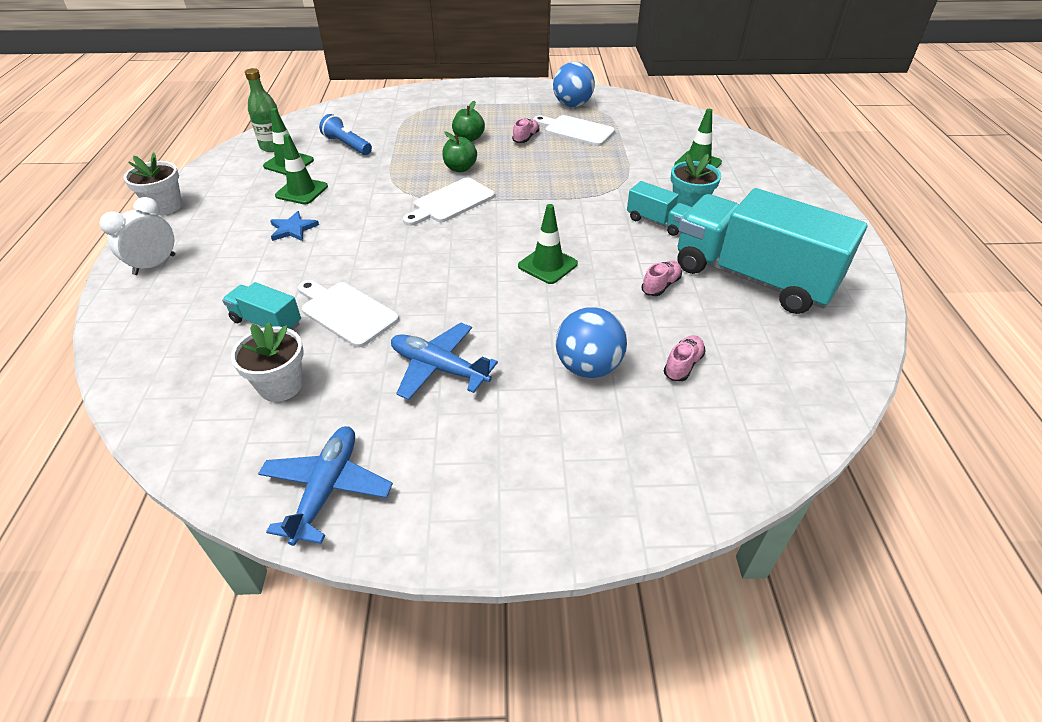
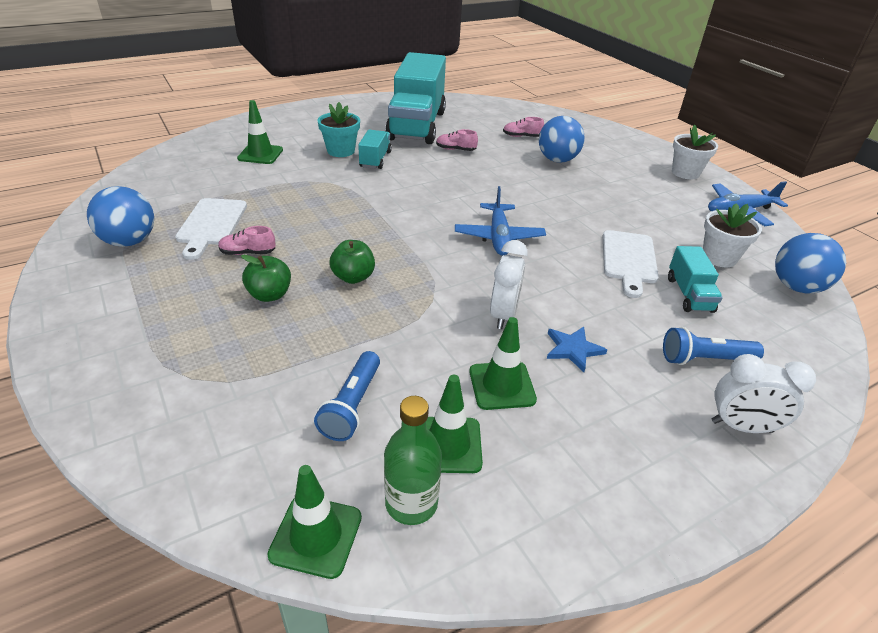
camera: 120 degrees left, 5 degrees down
white flower pot [124,152,182,215] -> white flower pot moved to [672,124,718,179]
blue plane [391,322,498,400] -> blue plane moved to [455,186,546,256]
white cutting board [403,178,495,226] -> none
green traffic cone [518,204,578,284] -> green traffic cone moved to [267,465,362,579]
none -> white clock [490,240,528,329]
none -> blue flashlight [663,327,764,365]
none -> blue ball [775,233,846,293]

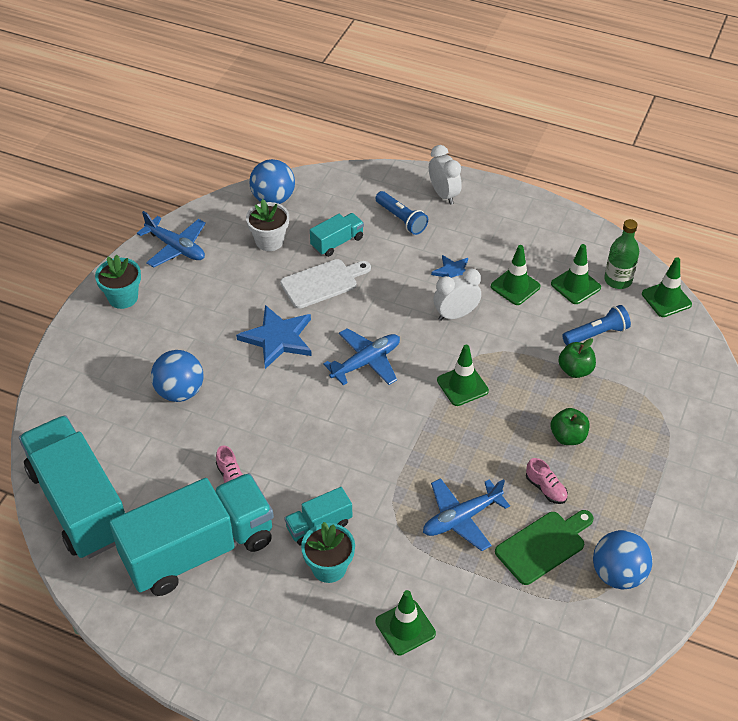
camera: 125 degrees left, 10 degrees up
white cutting board [175,198,247,260] -> green cutting board [495,510,594,585]
green apple [329,240,375,284] -> green apple moved to [558,338,596,378]
pink shoe [503,117,544,137] -> none
white flower pot [672,124,718,179] -> turquoise flower pot [95,255,141,309]
none -> turquoise truck [19,415,125,559]
none -> blue star [236,305,312,369]
none -> blue plane [423,478,510,551]
none -> green traffic cone [437,345,489,406]

